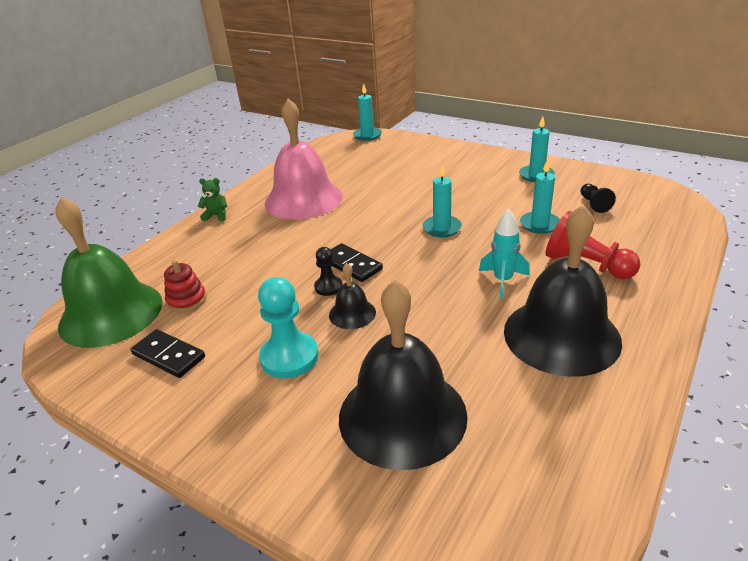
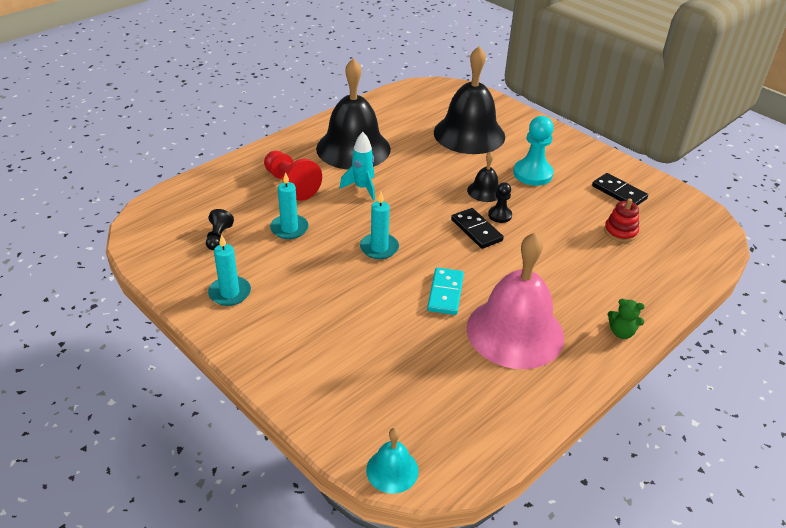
camera: 170 degrees left, 5 degrees up
green bell [55,197,163,348] -> none
turquoise candle [353,84,382,141] -> turquoise bell [366,428,419,494]
none -> turquoise domino [427,267,464,315]

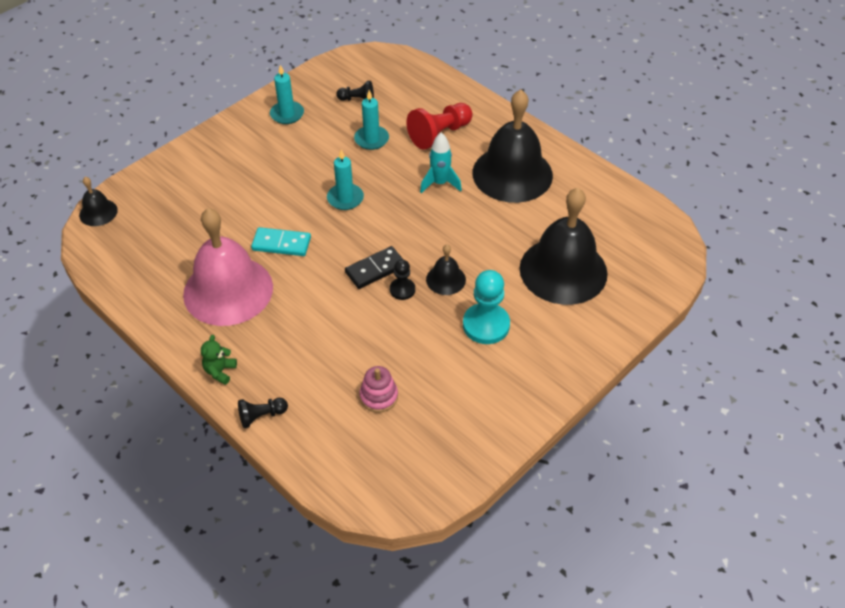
camera: 90 degrees right, 10 degrees up
turquoise bell [366,428,419,494] -> black bell [79,177,118,226]
black domino [592,173,648,206] -> none
red stacking toy [604,198,639,242] -> pink stacking toy [359,366,398,413]
none -> black pawn [238,398,288,428]

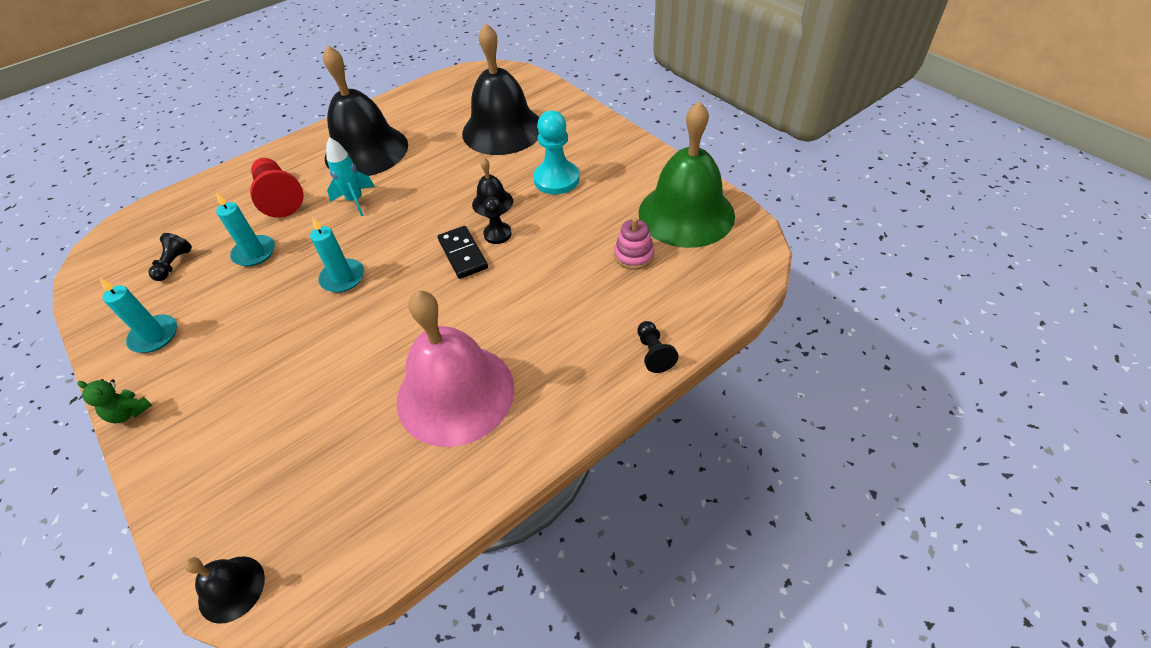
camera: 80 degrees left, 0 degrees up
green teddy bear [201,335,237,385] -> green teddy bear moved to [77,379,152,423]
turquoise domino [251,227,311,256] -> none
none -> green bell [639,101,735,248]

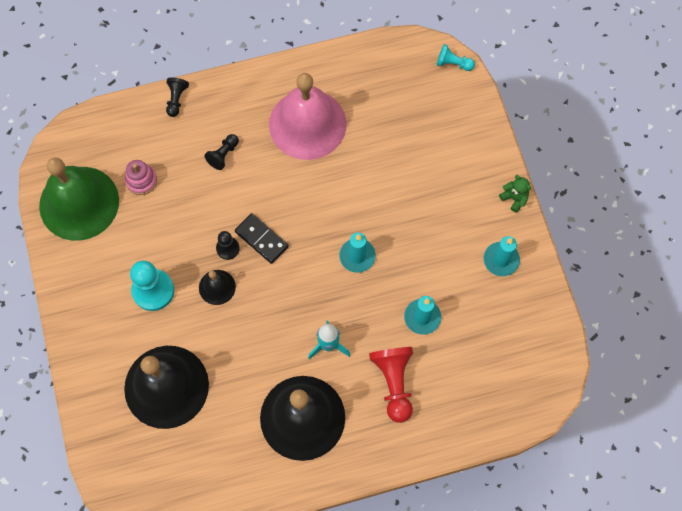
camera: 160 degrees left, 20 degrees up
black pawn [148,233,192,281] -> black pawn moved to [204,134,239,170]
black bell [184,556,265,624] -> turquoise pawn [437,44,475,71]
black domino [438,226,488,279] -> black domino turned 45 degrees counterclockwise [235,213,289,264]

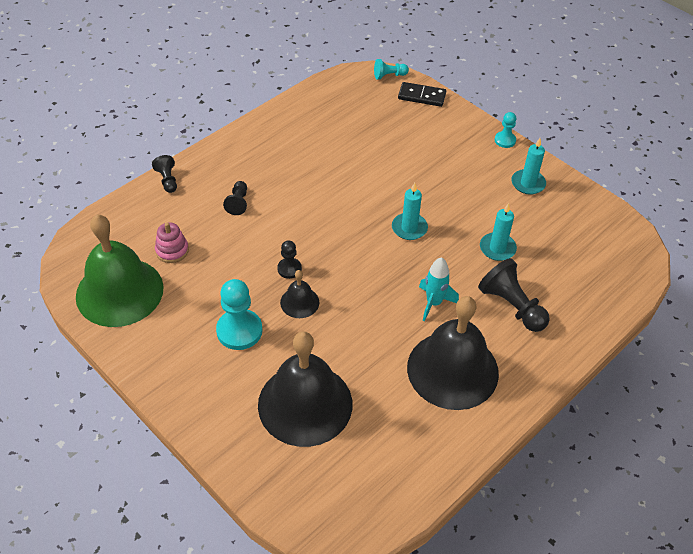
camera: 30 degrees left, 20 degrees down
black domino [235,213,289,264] -> black domino moved to [398,82,446,107]
pink bell [269,73,346,160] -> none
red pawn [369,347,413,423] -> black pawn [478,258,550,332]
green teddy bear [499,175,531,213] -> turquoise pawn [495,112,516,148]

